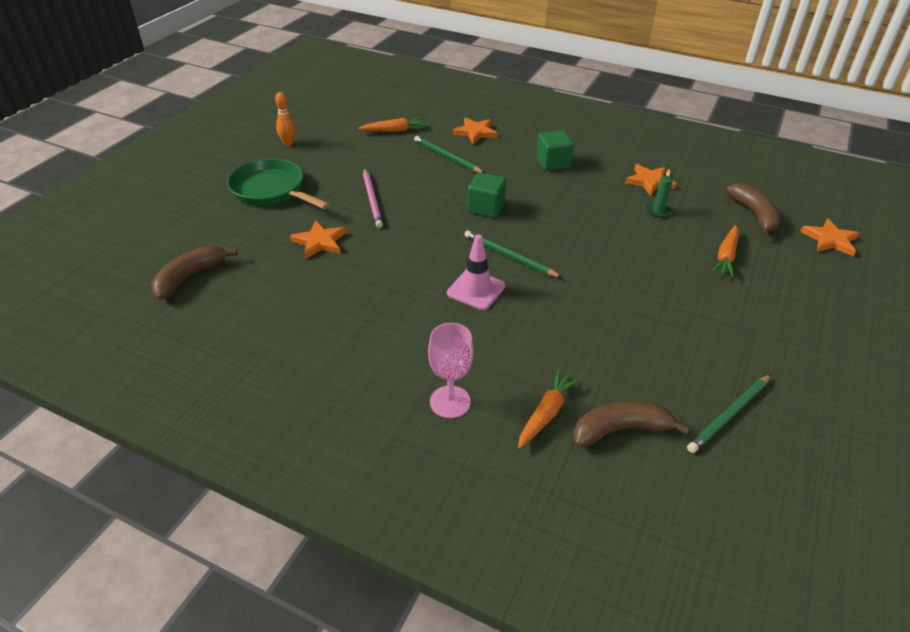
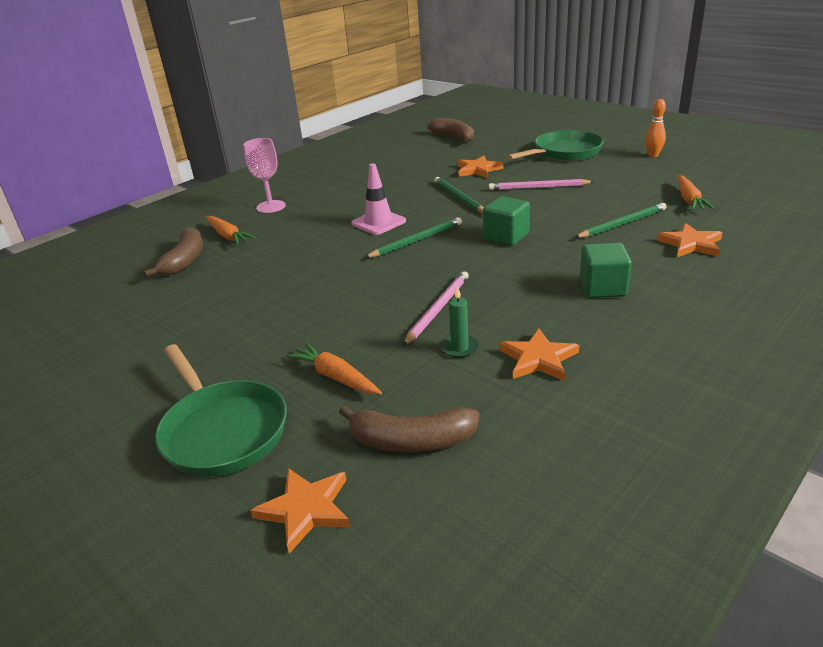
camera: 110 degrees right, 10 degrees down
green pencil [687,374,771,453] -> green pencil moved to [434,177,484,213]
none -> green pan [155,344,287,477]
none -> pink pencil [403,271,469,346]

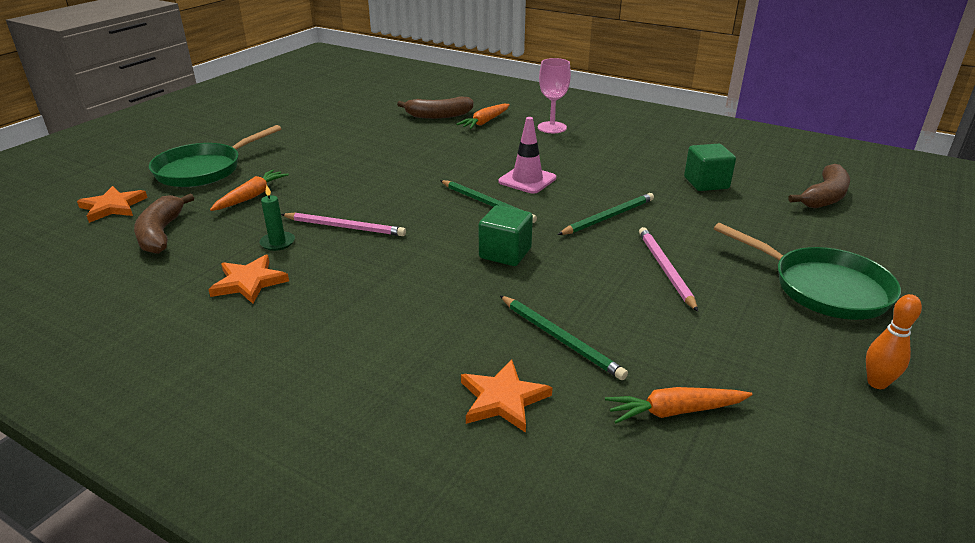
camera: 75 degrees right, 0 degrees up
orange star [458,156,504,178] -> none
green cube [580,243,632,298] -> green cube moved to [684,144,736,191]

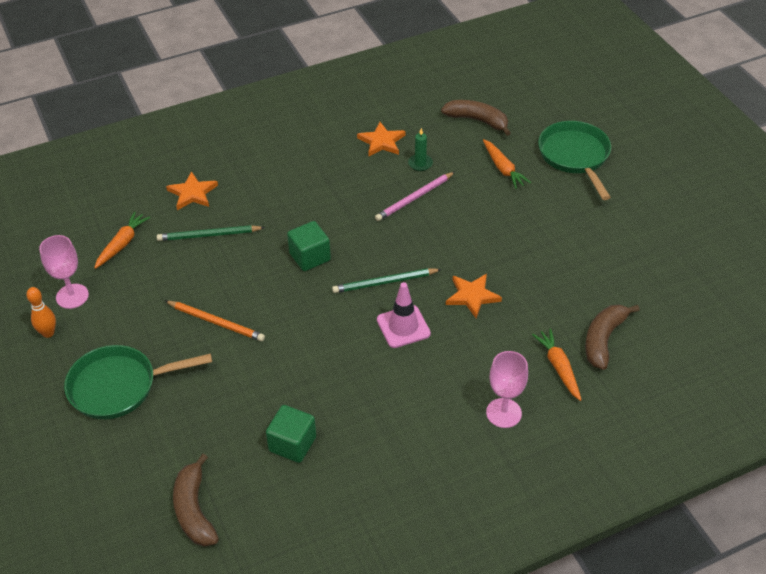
camera: 125 degrees right, 15 degrees up
orange star [77,186,148,223] -> orange star moved to [446,274,502,318]
green pencil [558,193,654,235] -> none
pink pencil [639,227,698,312] -> orange pencil [165,301,265,341]
none -> pink goblet [39,235,89,309]

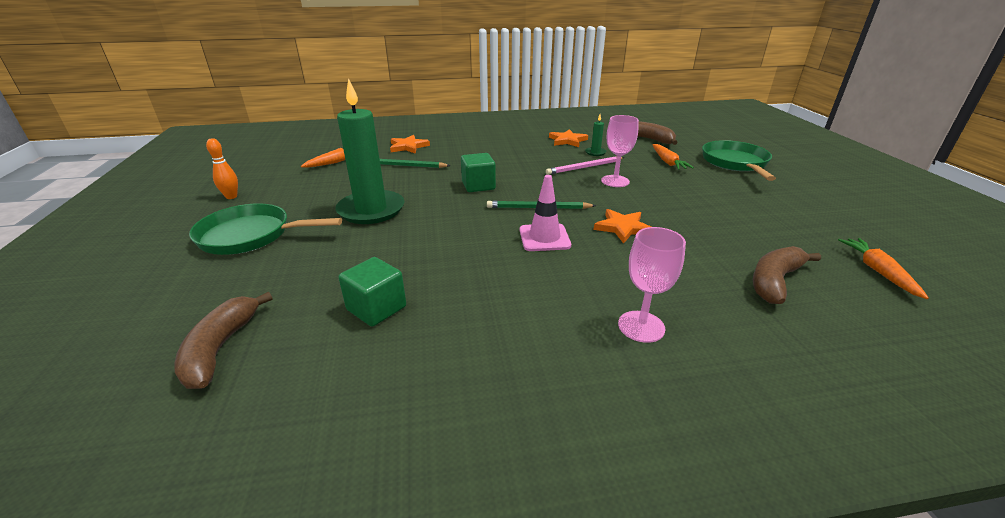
camera: 15 degrees right, 15 degrees down
pink goblet [39,235,89,309] -> pink goblet moved to [601,115,639,187]
orange pencil [165,301,265,341] -> green candle [335,78,404,224]
orange carrot [532,329,581,401] -> orange carrot moved to [838,238,929,299]

